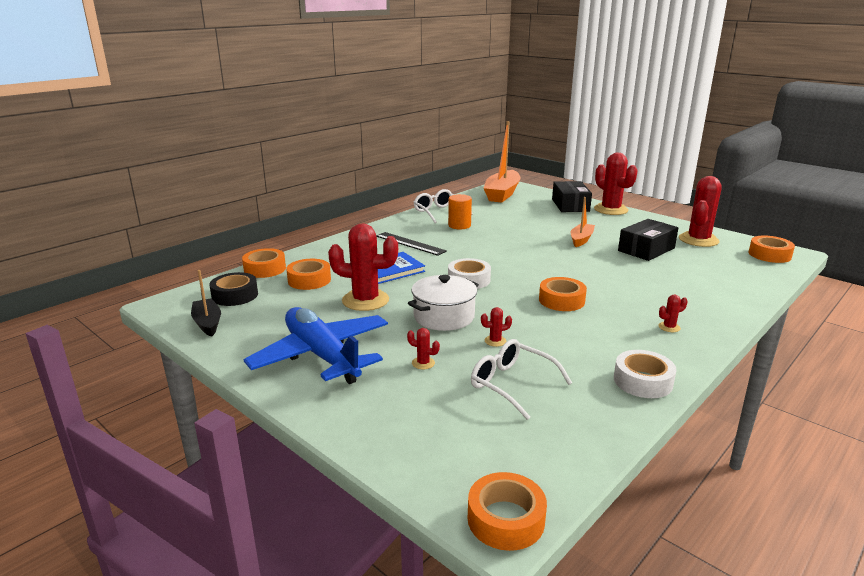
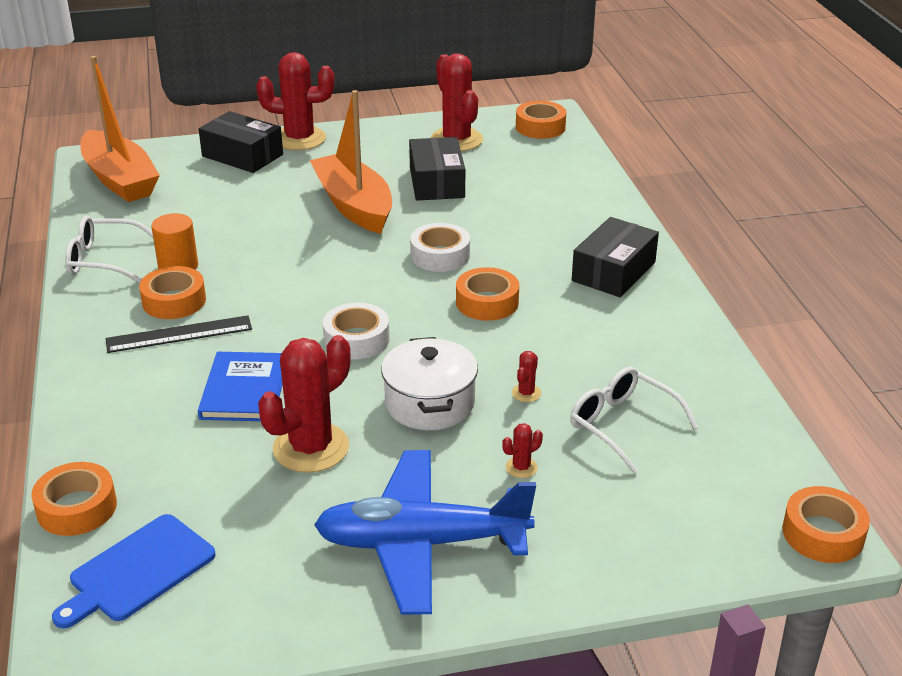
camera: 55 degrees left, 10 degrees up
black boat [191,270,221,337] -> none
black tape [209,272,258,306] -> blue cutting board [52,514,216,628]
orange tape [286,259,331,290] -> orange tape moved to [139,266,206,319]
white glasses [471,339,572,420] -> white glasses turned 60 degrees clockwise [570,367,699,473]
orange boat [571,197,595,247] -> orange boat [310,90,392,234], size x1.85
white tape [614,350,676,398] -> white tape moved to [410,223,470,272]
red cactus [658,295,688,332] -> black box [572,217,659,297]

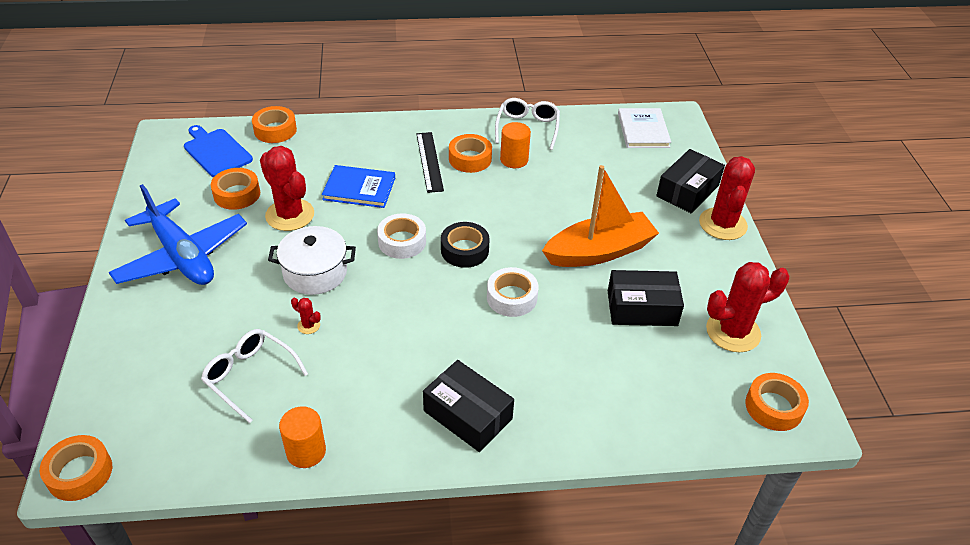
camera: 95 degrees right, 10 degrees up
orange boat [80,56,160,202] -> white book [618,108,671,148]
blue plane [314,450,536,615] -> blue plane turned 135 degrees clockwise [109,184,247,285]
orange tape [456,267,519,321] -> orange tape moved to [211,168,260,210]
red cactus [502,423,543,478] -> none
white glasses [570,367,699,473] -> white glasses turned 105 degrees counterclockwise [201,329,308,423]
none -> orange cylinder [279,406,326,468]
none -> black tape [441,222,490,268]

